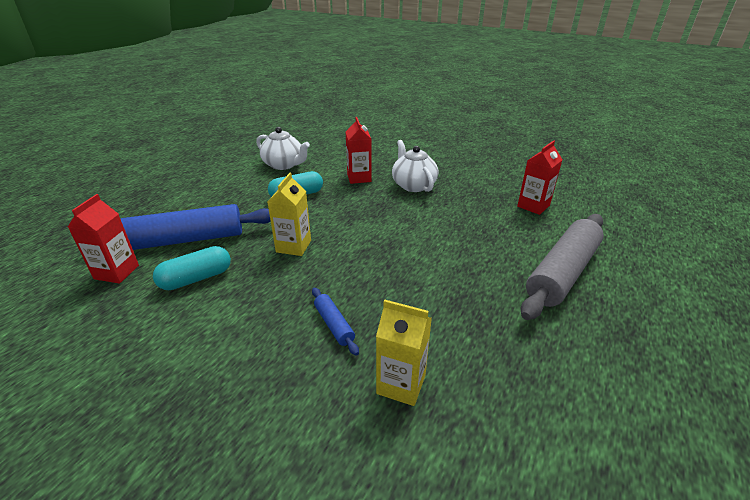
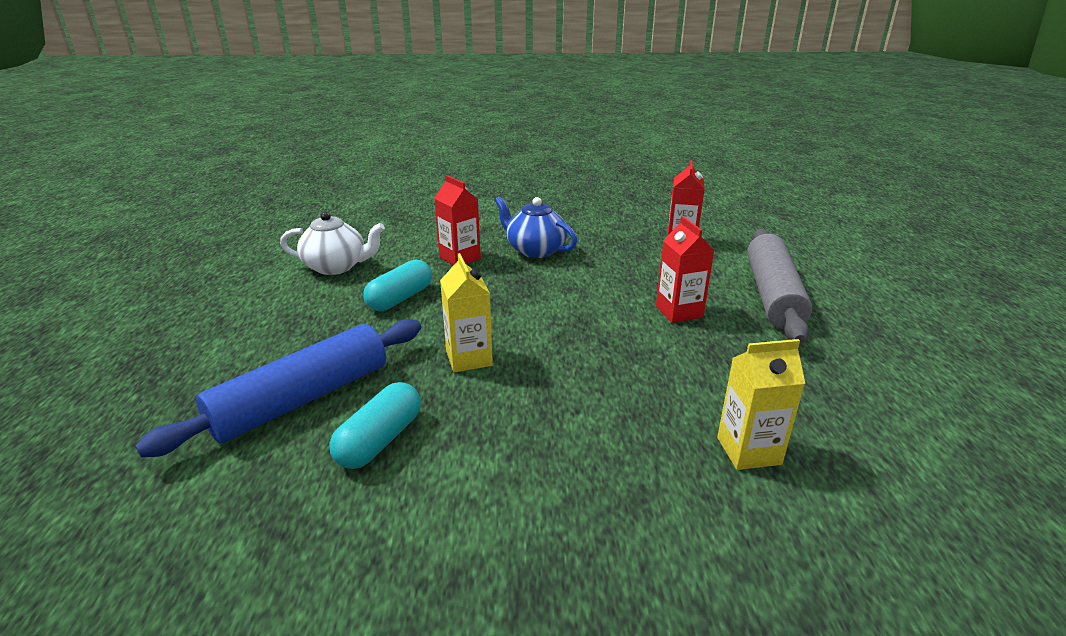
camera: 30 degrees left, 5 degrees down
red carton [68,194,139,283] -> red carton moved to [656,216,714,323]
blue rolling pin [312,287,359,356] -> none
white teapot [392,140,438,192] -> blue teapot [495,196,577,258]

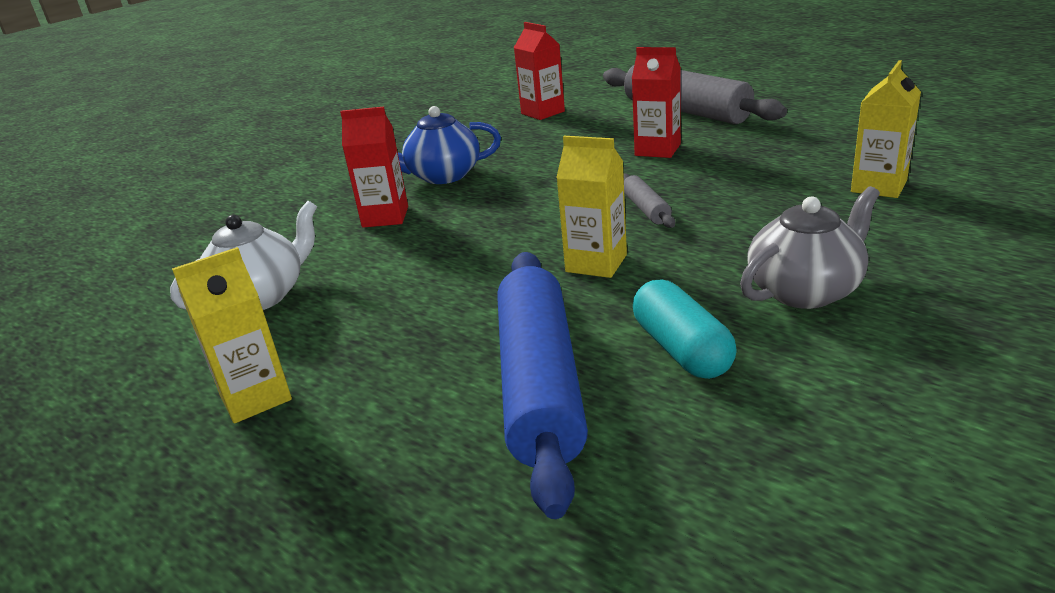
camera: 45 degrees left, 0 degrees up
turquoise capsule [363,260,432,311] -> none
none -> yellow carton [172,247,292,424]
none -> grey rolling pin [623,174,675,228]
none -> grey teapot [740,186,880,309]

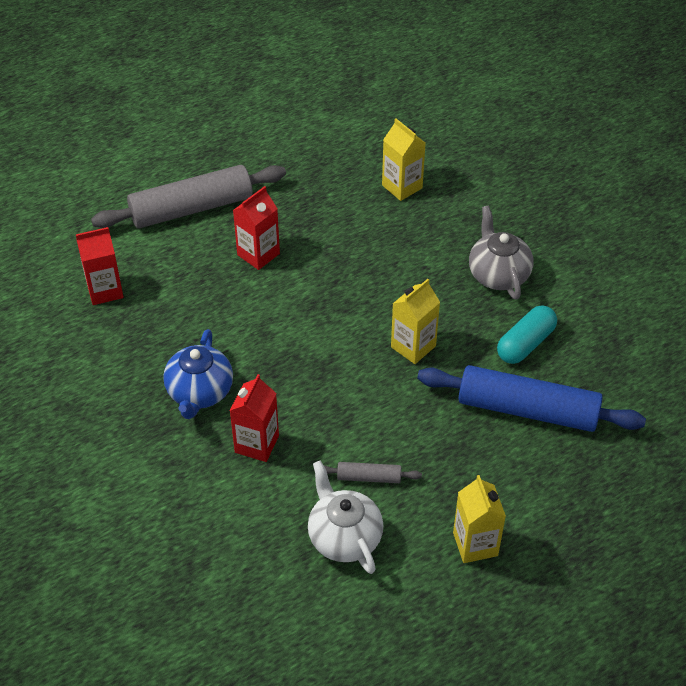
camera: 75 degrees left, 20 degrees up
grey rolling pin [623,174,675,228] -> grey rolling pin moved to [324,462,422,483]
turquoise capsule [633,280,737,379] -> turquoise capsule turned 45 degrees counterclockwise [497,305,557,364]

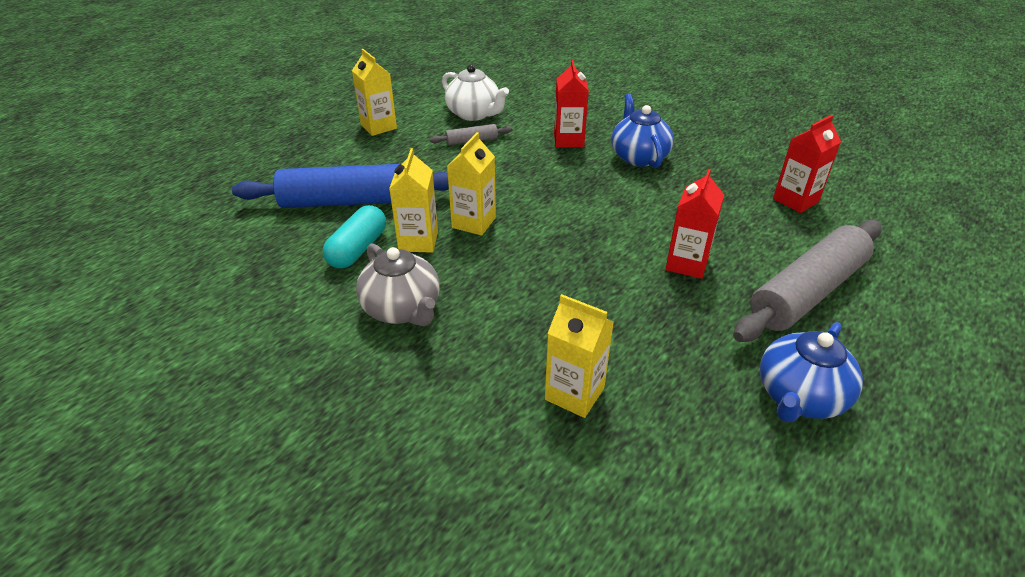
camera: 160 degrees right, 10 degrees down
none -> yellow carton [389,148,438,253]
none -> blue teapot [760,322,863,422]

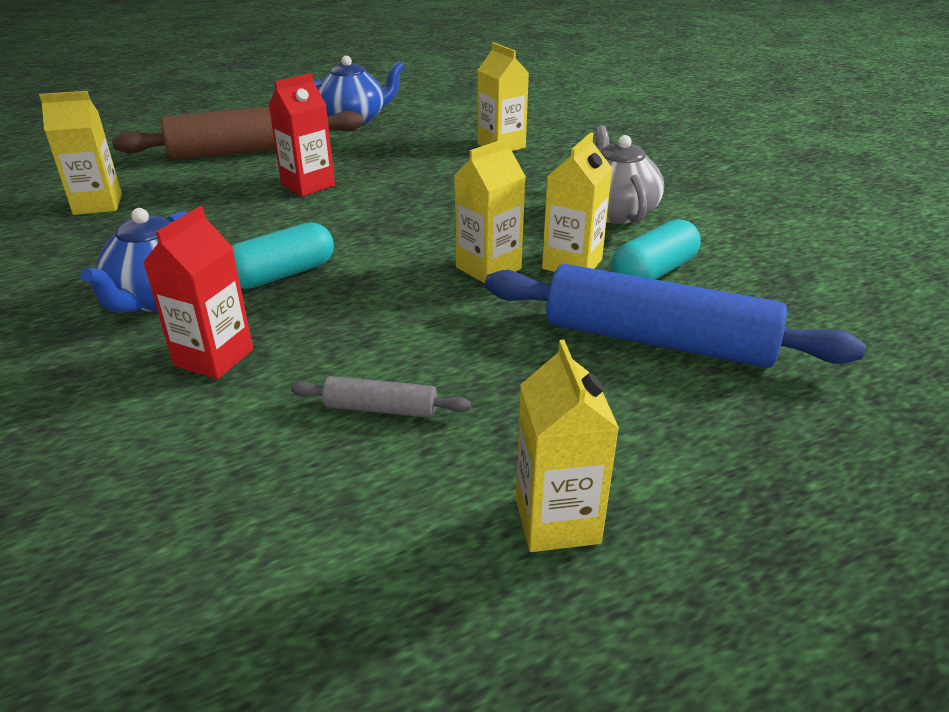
camera: 155 degrees left, 5 degrees down
white teapot [442,64,509,121] -> none
grey rolling pin [733,220,882,342] -> brown rolling pin [112,107,364,161]
red carton [773,115,841,213] -> yellow carton [39,91,122,215]
none -> turquoise capsule [232,222,334,289]

